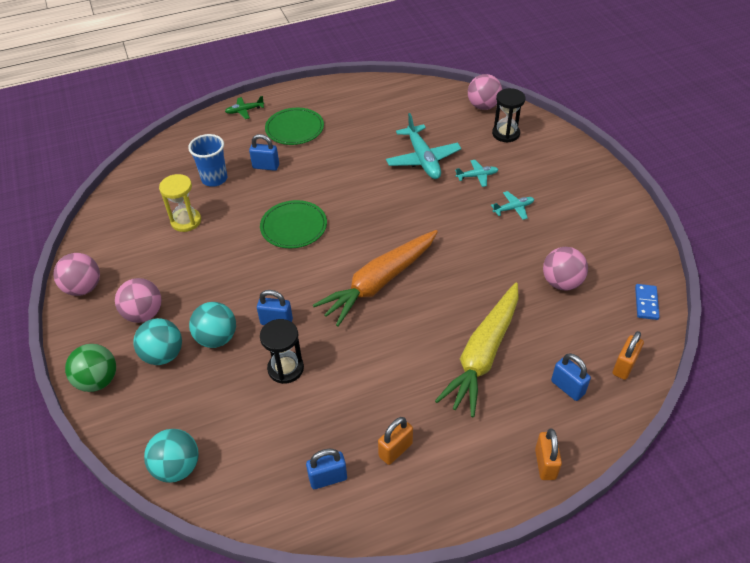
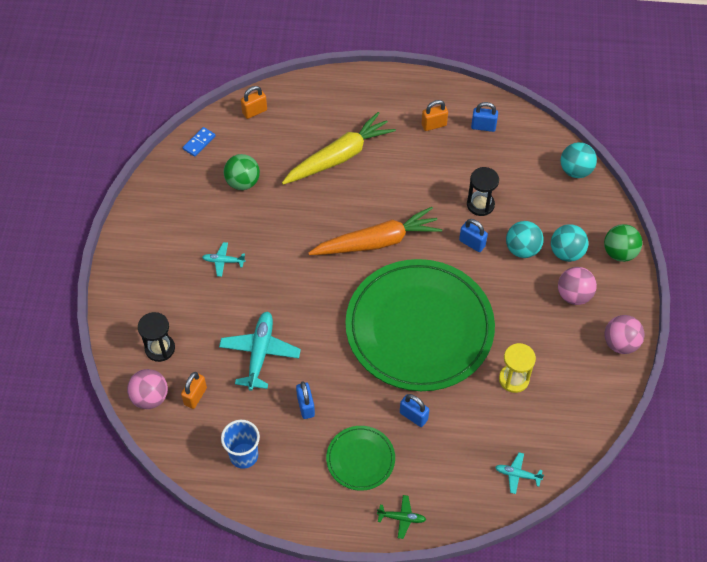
camera: 155 degrees left, 10 degrees up
blue cup [188,134,227,187] -> blue cup moved to [221,420,260,469]
green plate [260,200,327,249] -> green plate [345,259,495,391], size x2.29
turquoise plane [455,160,499,187] -> turquoise plane moved to [495,452,544,494]
orange padlock [535,428,562,480] -> orange padlock moved to [181,372,207,409]
pink ball [543,247,588,290] -> green ball [224,154,260,190]
blue padlock [551,353,591,401] -> blue padlock moved to [296,381,315,419]

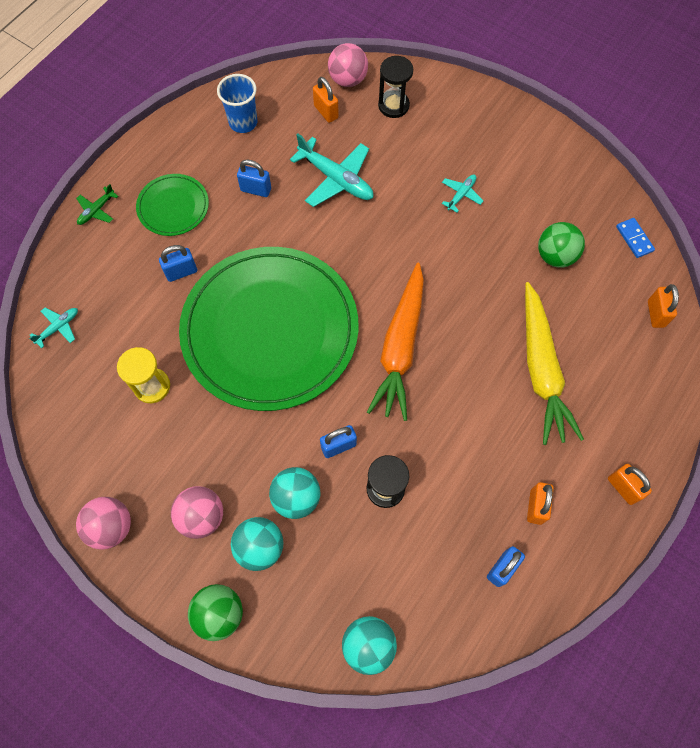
camera: 120 degrees right, 10 degrees up
none -> orange padlock [608,464,652,505]

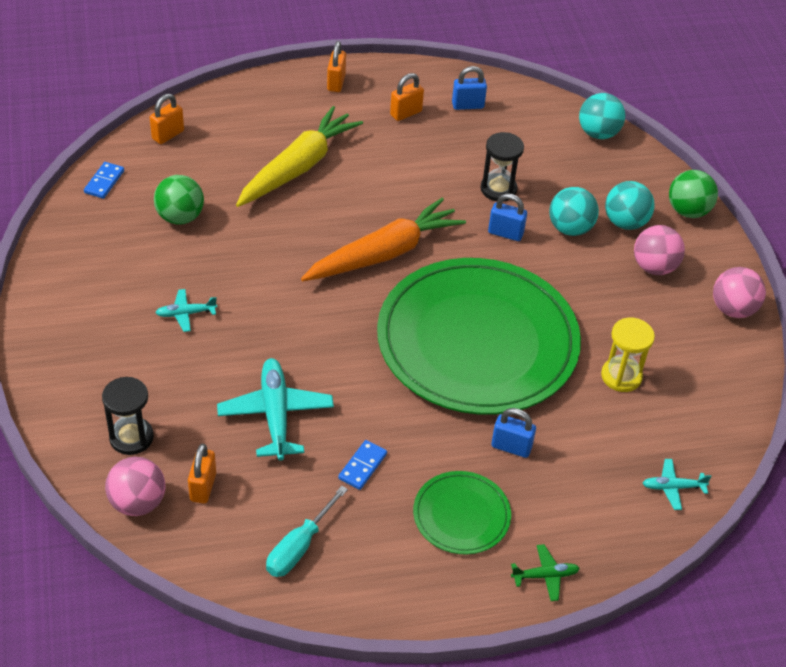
camera: 140 degrees left, 20 degrees down
blue cup [217,74,257,133] -> turquoise screwdriver [266,486,348,577]
blue padlock [237,160,271,197] -> blue domino [338,440,387,490]

